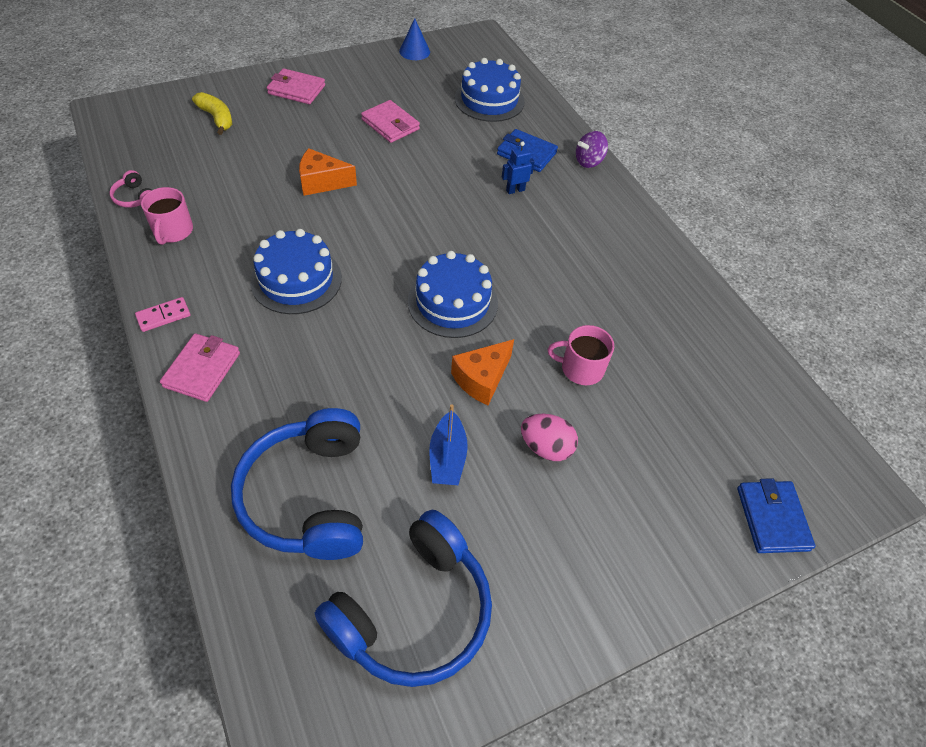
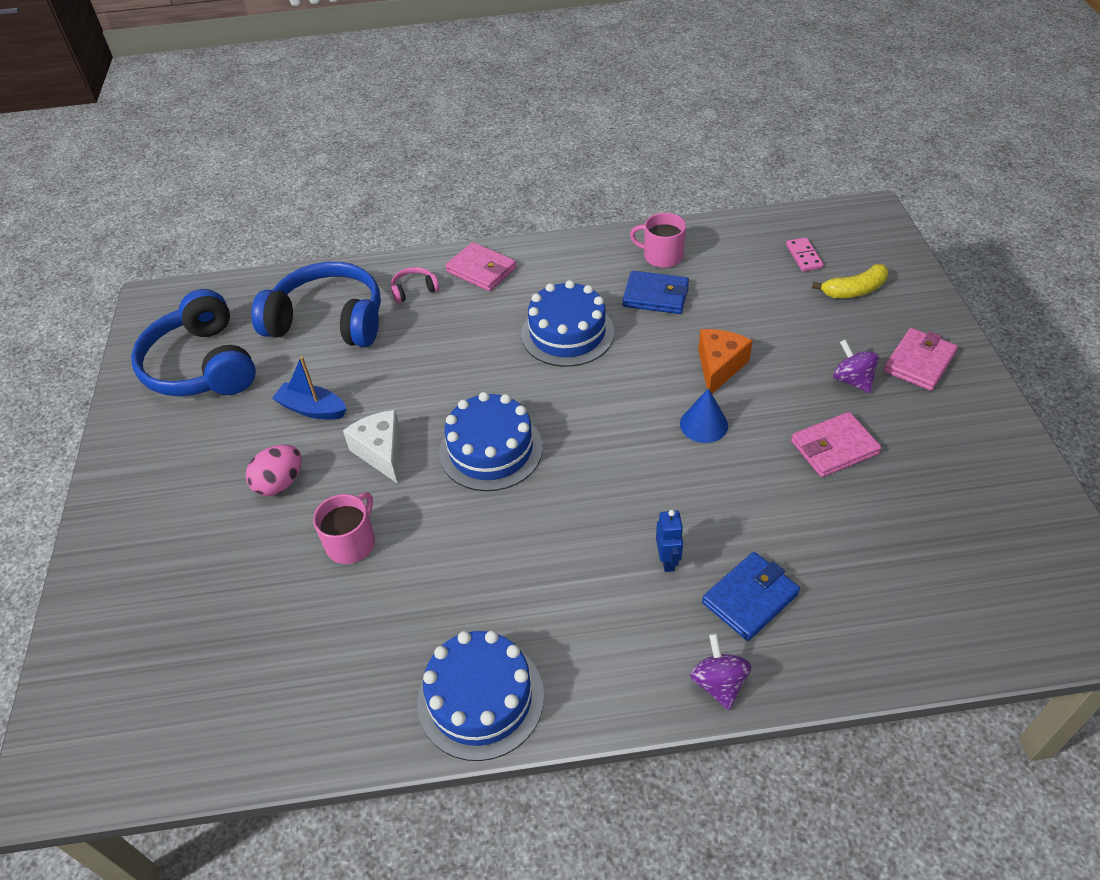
camera: 115 degrees right, 5 degrees down
pink headphones [109,170,152,207] -> pink headphones moved to [391,267,439,303]
pink domino [135,297,190,332] -> pink domino moved to [786,238,823,271]
blue cone [399,18,430,60] -> blue cone moved to [680,388,728,443]
orange cheese [451,339,514,405] -> white cheese [343,410,401,484]
blue cake [455,58,525,122] -> blue cake moved to [417,631,544,761]
blue wallet [737,478,816,553] -> blue wallet moved to [623,271,689,314]
none -> purple spinning top [833,339,879,394]

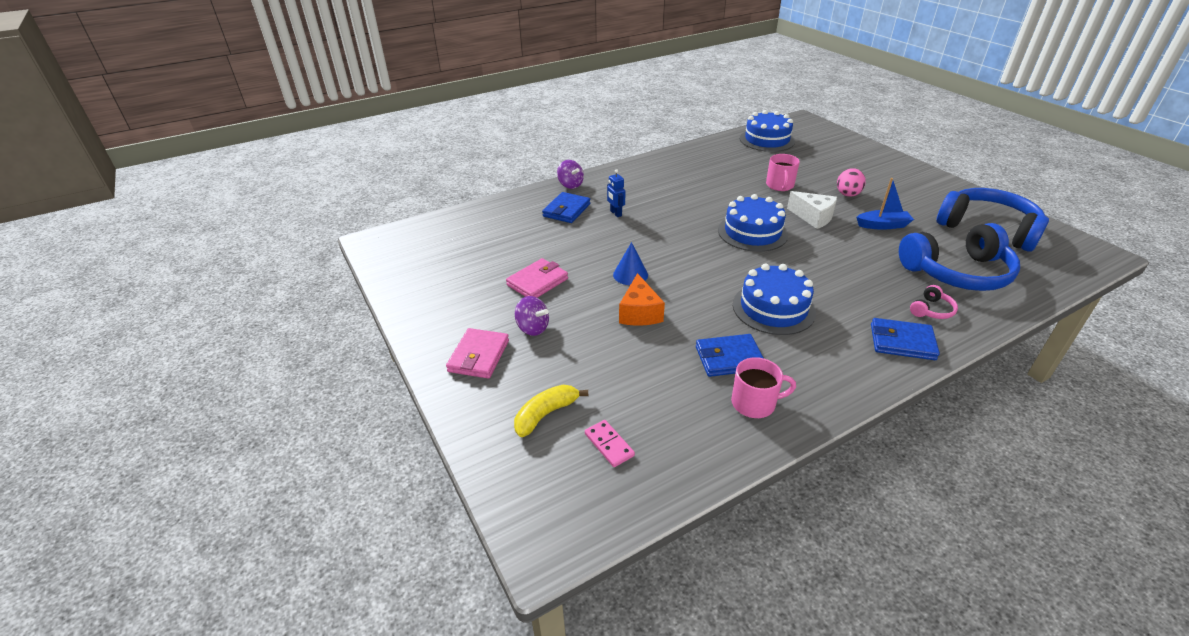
camera: 155 degrees right, 10 degrees down
blue cake [417,631,544,761] -> blue cake moved to [740,110,795,152]
pink wallet [445,242,516,291] -> blue wallet [871,318,940,360]

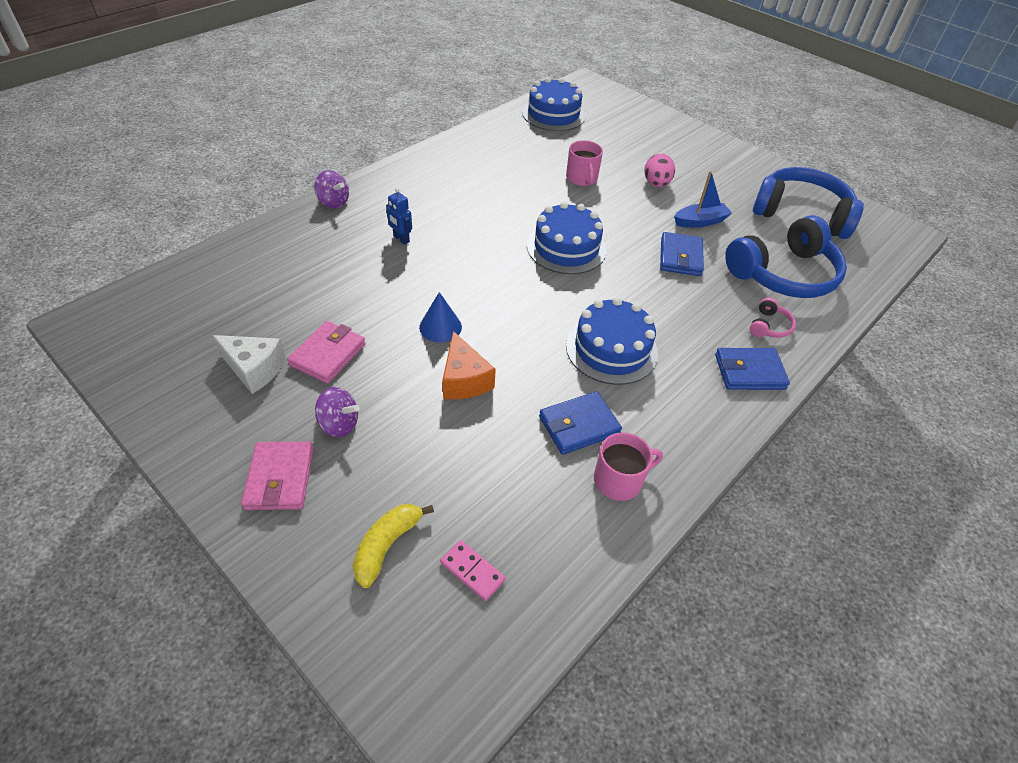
camera: 20 degrees left, 10 degrees up
blue wallet [542,192,590,223] -> blue wallet moved to [660,232,704,276]
white cheese [787,191,837,229] -> white cheese moved to [212,335,286,394]

